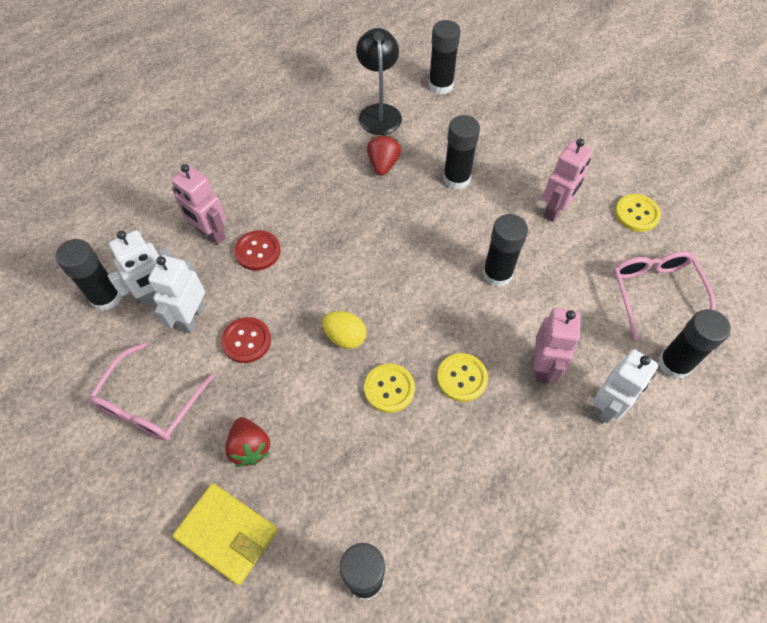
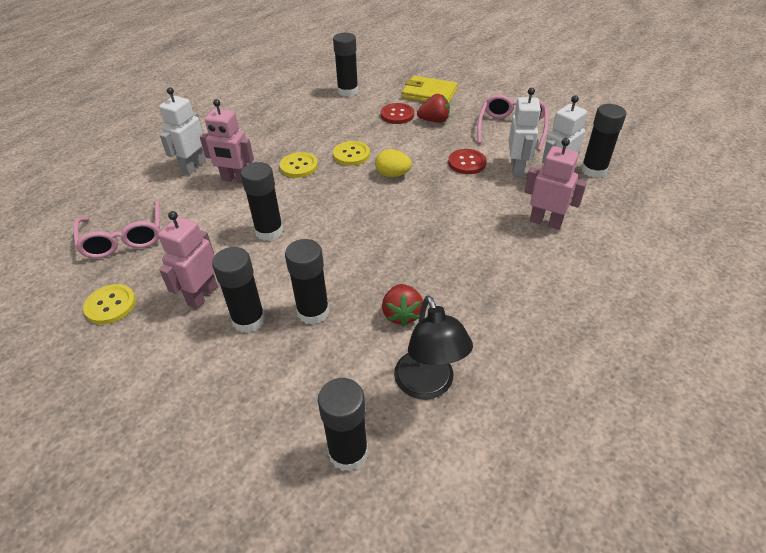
camera: 170 degrees right, 15 degrees down
red strawberry [225,417,270,467] -> red strawberry turned 120 degrees clockwise [417,94,450,123]
red button [234,230,280,271] -> red button moved to [381,103,414,124]
pink robot [534,308,581,383] -> pink robot turned 75 degrees counterclockwise [200,99,254,184]
black glue stick [658,309,731,379] -> black glue stick moved to [212,247,265,333]

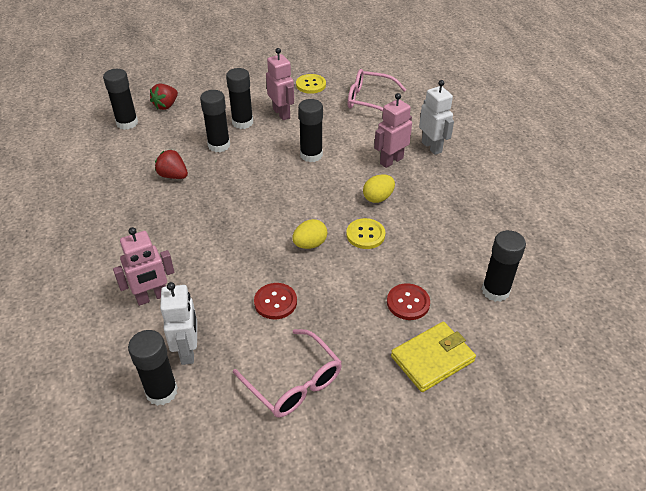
camera: 125 degrees right, 0 degrees up
yellow button [280,152,318,178] -> yellow egg [363,174,395,203]
black lamp [394,295,473,400] -> none
red strawberry [417,94,450,123] -> red strawberry moved to [150,84,178,110]
white robot [508,88,541,177] -> none

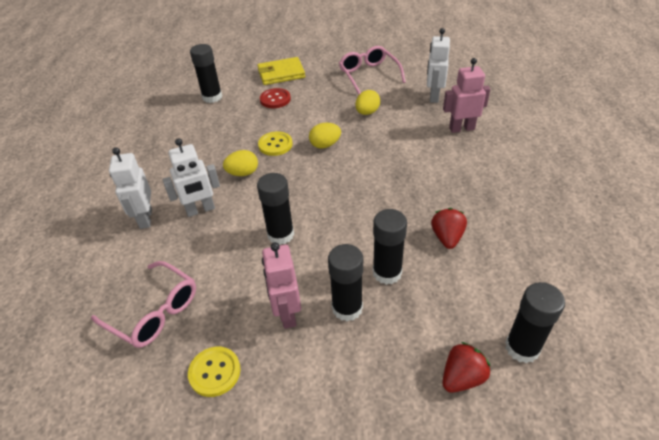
camera: 160 degrees left, 0 degrees up
black glue stick [128,330,178,406] -> none
red strawberry [155,150,188,179] -> red strawberry turned 135 degrees counterclockwise [431,208,467,249]
red button [254,283,297,319] -> yellow egg [355,90,380,115]
pink robot [374,93,412,168] -> white robot [163,138,220,217]

